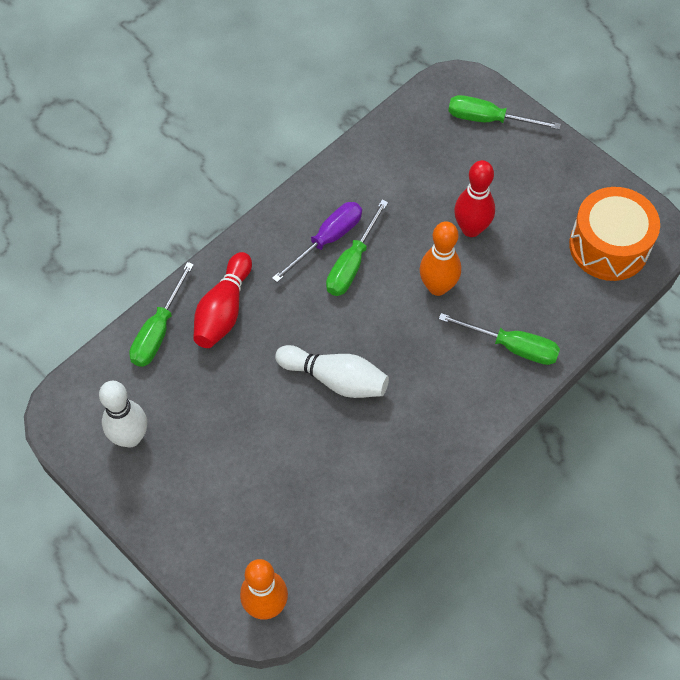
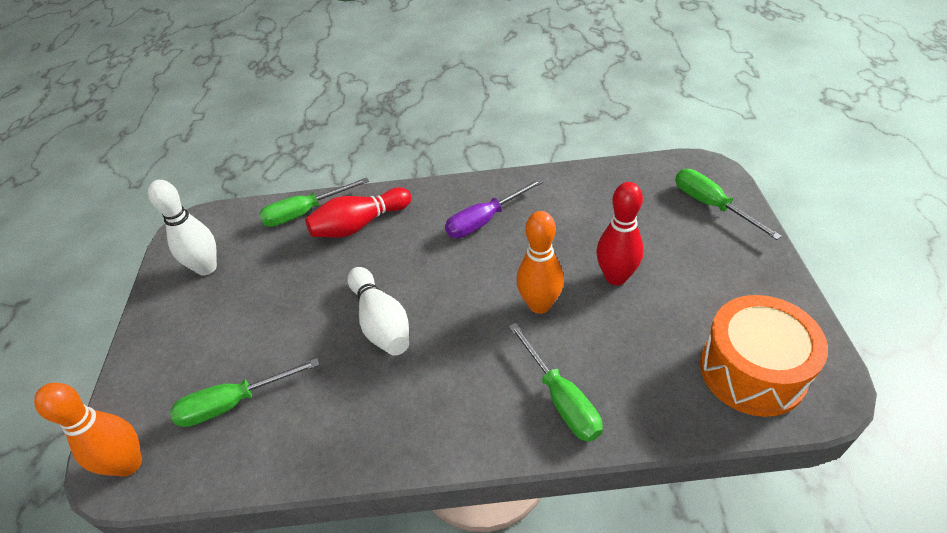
camera: 45 degrees right, 15 degrees down
purple screwdriver [272,202,362,282] -> purple screwdriver turned 150 degrees clockwise [445,178,544,238]
green screwdriver [326,200,388,296] -> green screwdriver moved to [170,358,319,427]

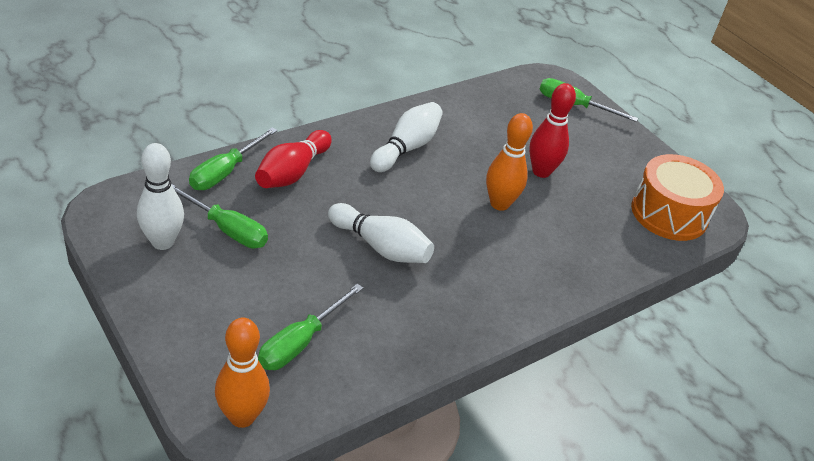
camera: 40 degrees left, 5 degrees down
purple screwdriver [445,178,544,238] -> white bowling pin [370,102,443,172]
green screwdriver [509,323,603,442] -> green screwdriver moved to [171,184,268,248]

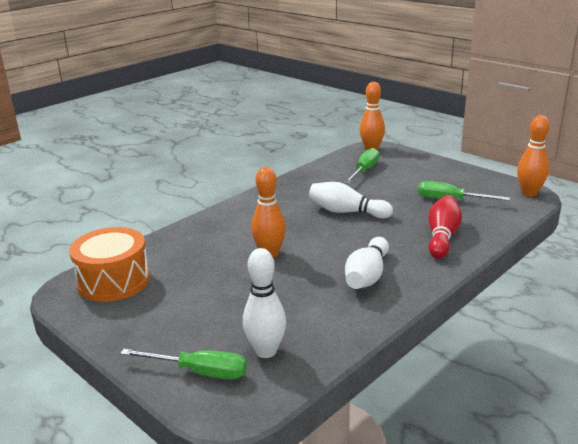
camera: 175 degrees right, 15 degrees down
white bowling pin [137,143,184,250] -> white bowling pin moved to [243,248,286,358]
green screwdriver [189,127,278,190] -> none
red bowling pin [529,83,576,178] -> none
none -> orange bowling pin [517,115,550,197]

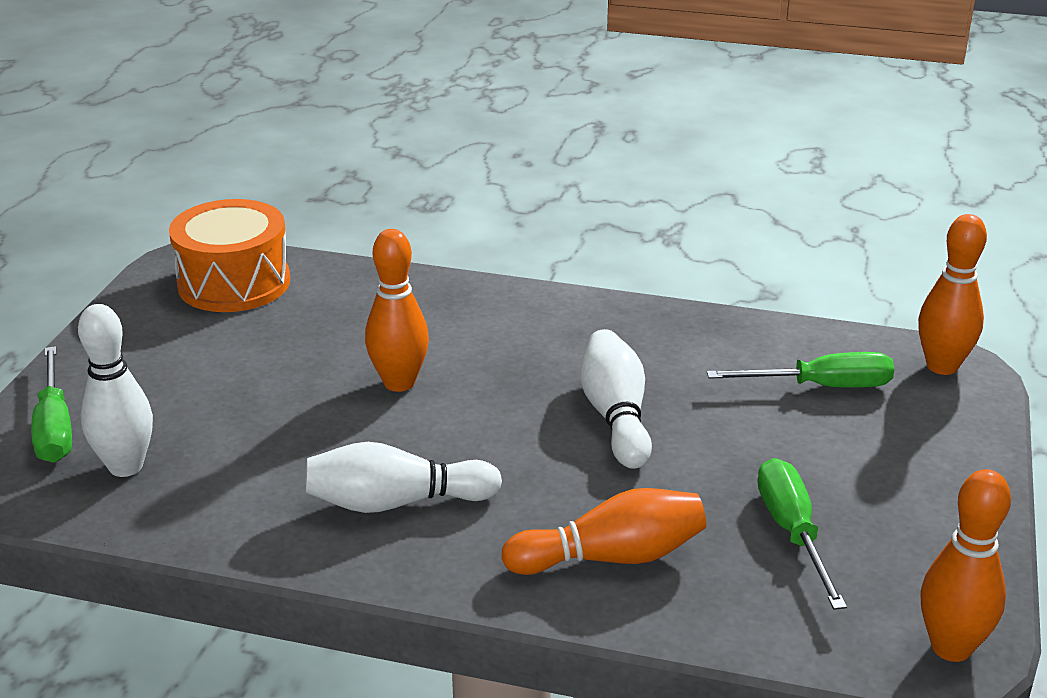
camera: 60 degrees right, 5 degrees up
red bowling pin [428,195,462,259] -> orange bowling pin [501,488,706,575]

